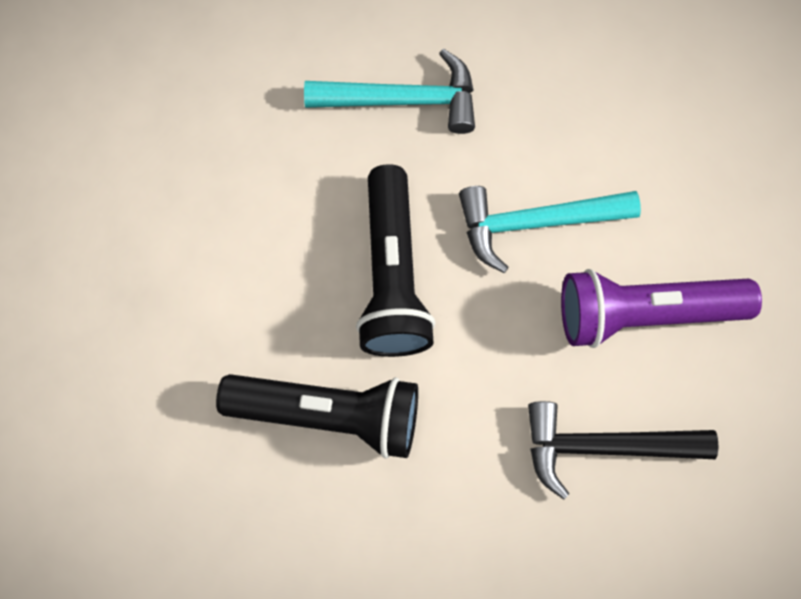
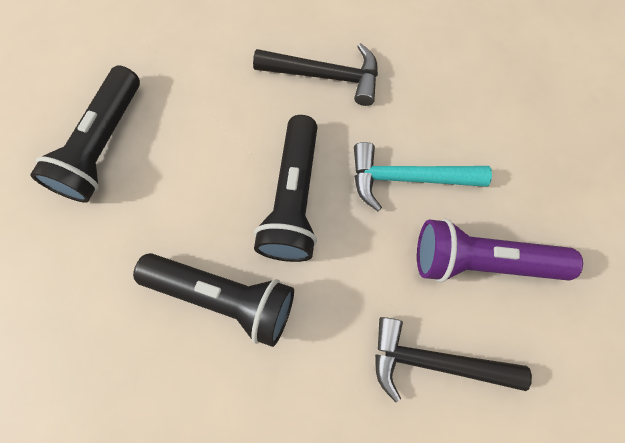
camera: 10 degrees right, 0 degrees up
turquoise hammer [304,49,475,134] -> black hammer [253,43,378,106]
none -> black flashlight [30,65,140,203]

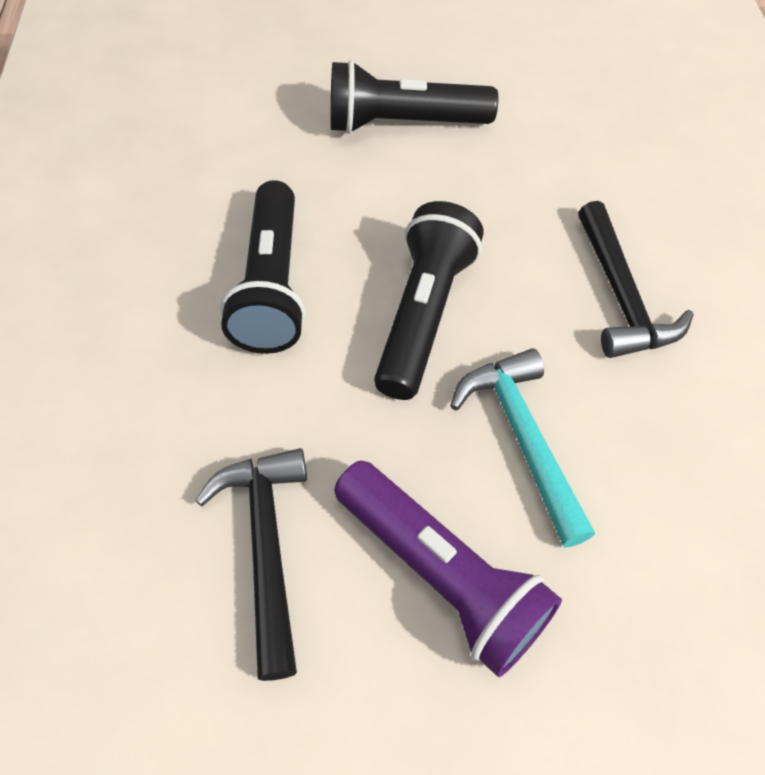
camera: 70 degrees right, 15 degrees down
black flashlight [254,115,317,262] -> black flashlight turned 120 degrees clockwise [374,201,484,400]
purple flashlight [417,219,583,282] -> purple flashlight turned 150 degrees clockwise [334,461,562,677]

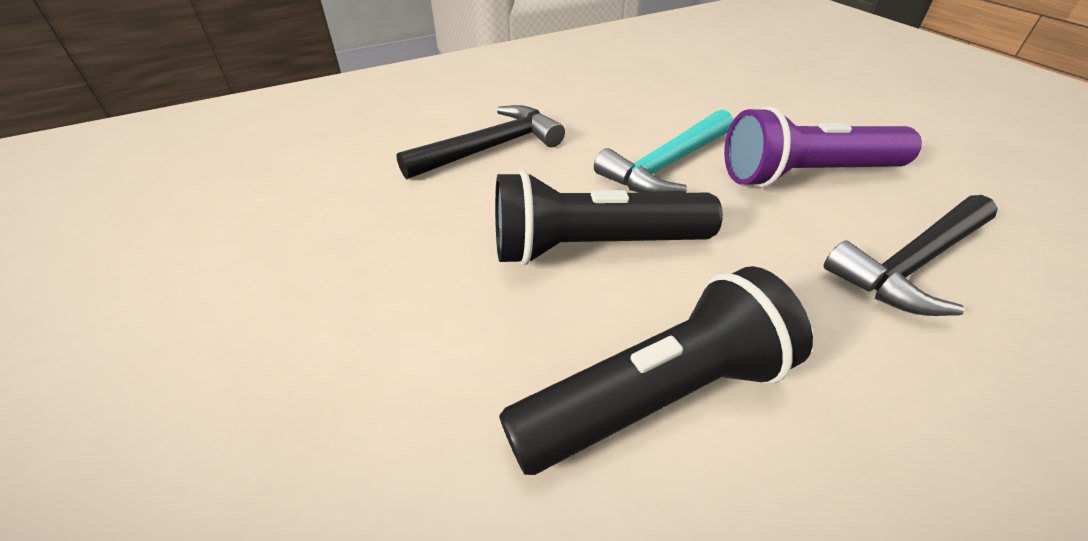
camera: 115 degrees left, 15 degrees down
black flashlight [330,60,498,134] -> none
purple flashlight [334,461,562,677] -> purple flashlight turned 120 degrees counterclockwise [724,106,922,187]

